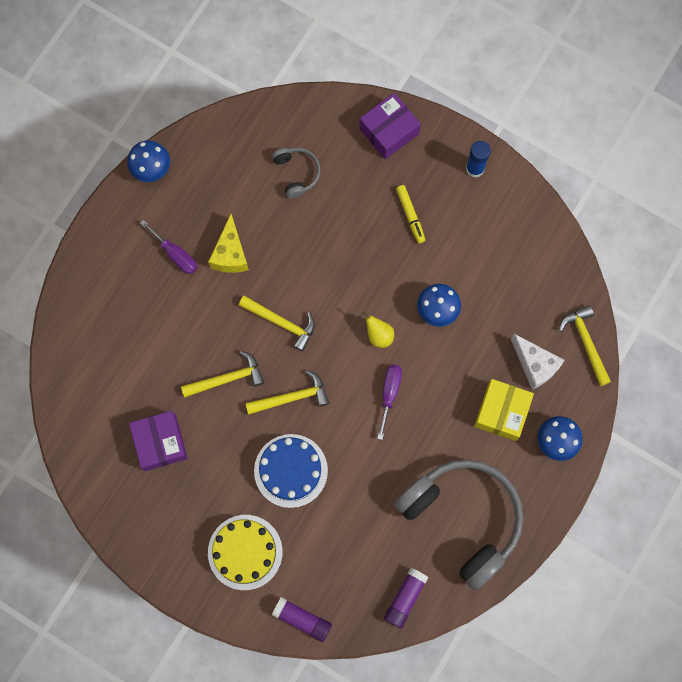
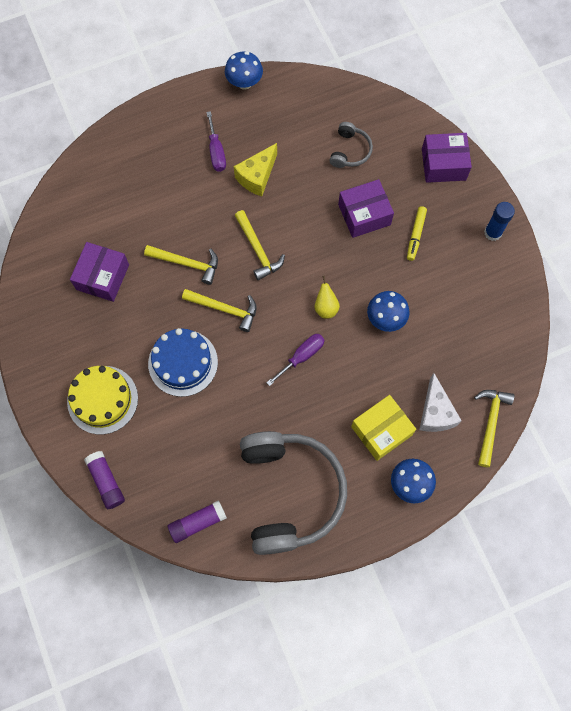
camera: 35 degrees right, 5 degrees down
none -> purple box [338,179,394,238]

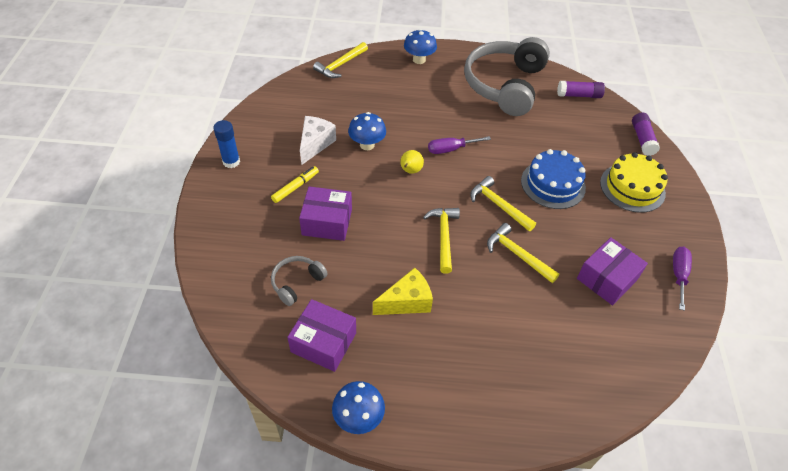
camera: 155 degrees left, 20 degrees down
purple screwdriver [206,111,226,172] -> purple screwdriver moved to [673,247,692,311]
yellow box [351,395,416,461] -> none
white cheese [419,373,462,432] -> white cheese moved to [300,116,336,165]
purple box [422,133,472,183] -> purple box moved to [287,299,356,372]

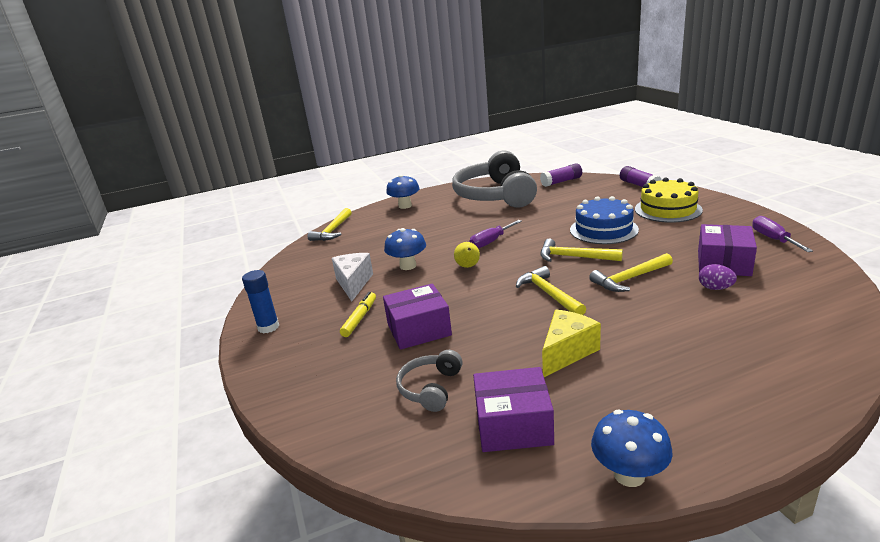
camera: 20 degrees left, 25 degrees down
yellow hammer [487,223,559,283] -> yellow hammer turned 45 degrees counterclockwise [589,253,673,292]
none -> purple egg [699,264,737,290]

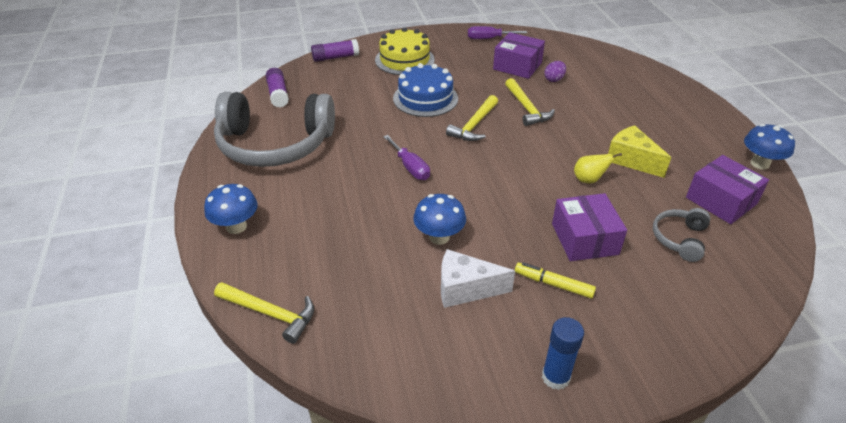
camera: 85 degrees left, 15 degrees up
grey headphones [396,350,462,412] -> grey headphones turned 90 degrees clockwise [653,208,711,262]
yellow pear [454,242,480,268] -> yellow pear moved to [574,153,622,183]
purple box [473,367,554,452] -> purple box turned 45 degrees counterclockwise [686,155,769,224]
yellow hammer [516,266,586,315] -> none

